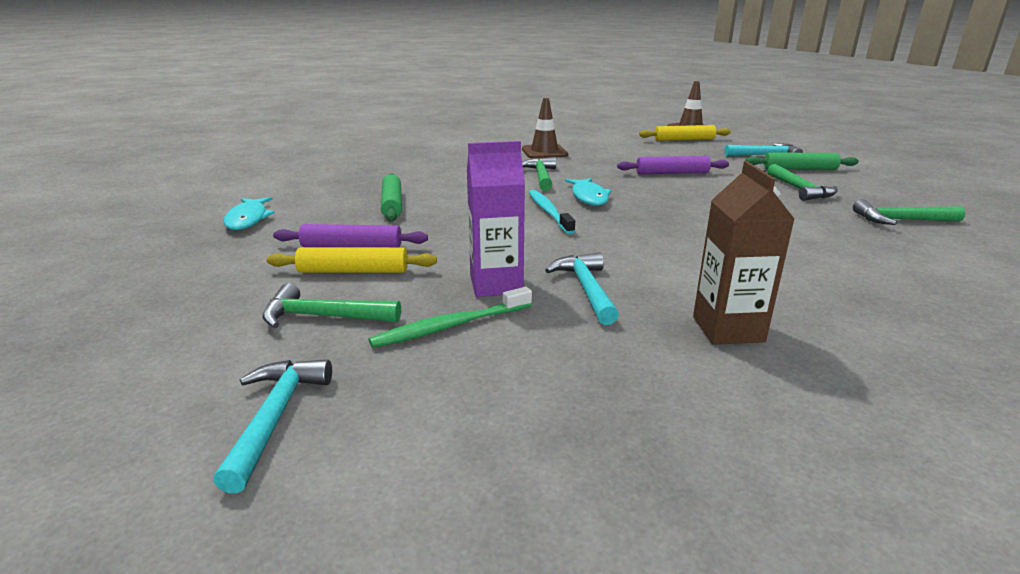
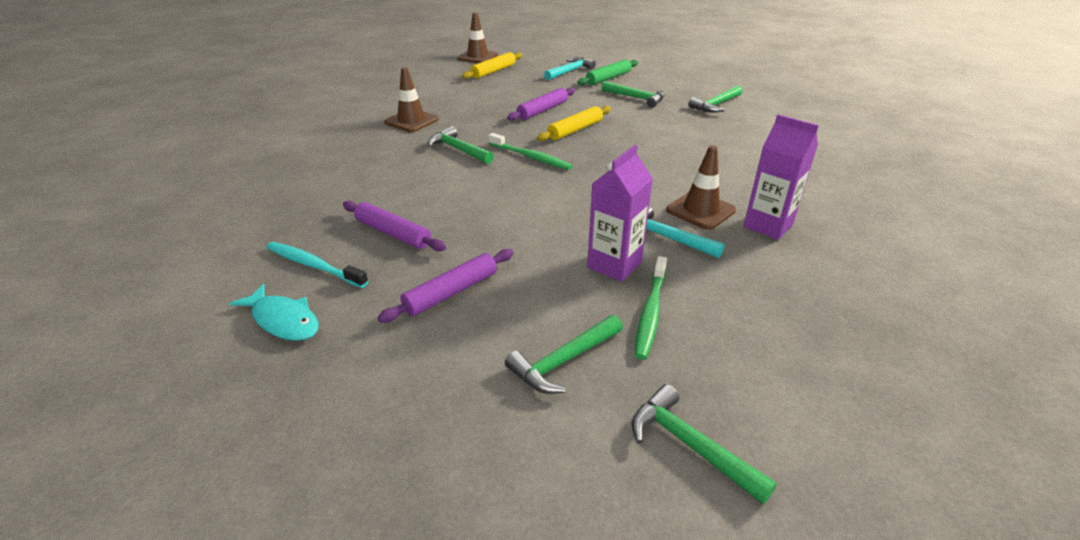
camera: 45 degrees left, 10 degrees up
turquoise hammer [213,360,332,493] -> green hammer [632,384,777,504]
yellow rolling pin [266,247,437,273] -> yellow rolling pin moved to [537,106,611,141]
green rolling pin [381,173,402,221] -> purple rolling pin [343,201,446,251]
turquoise toothbrush [528,190,575,234] -> turquoise toothbrush moved to [266,242,368,288]
turquoise fish [565,178,612,206] -> green toothbrush [488,133,572,170]
brown carton [693,161,795,345] -> purple carton [744,114,819,240]
none -> brown traffic cone [666,145,736,230]

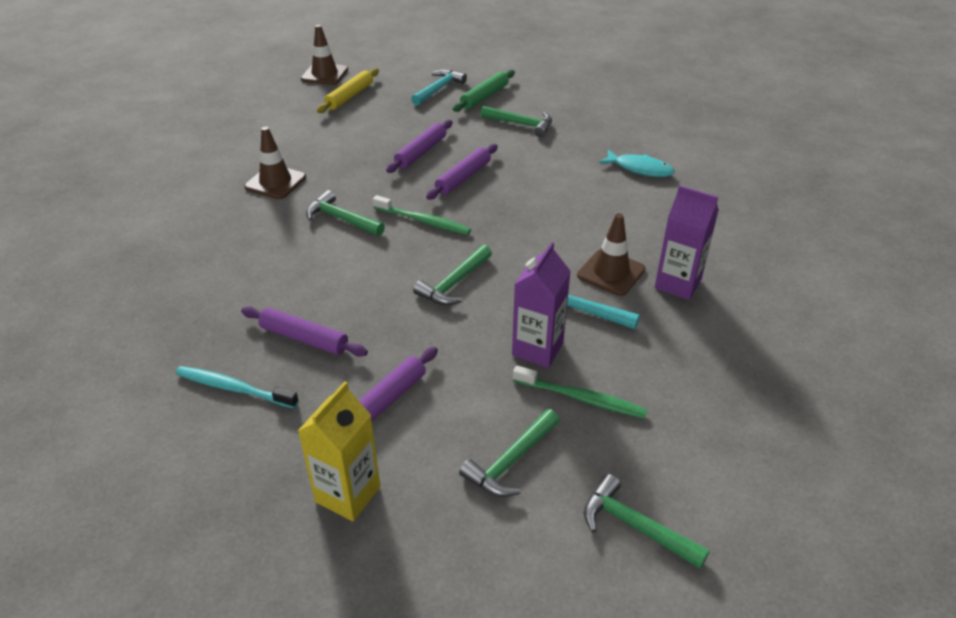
camera: 10 degrees left, 5 degrees up
turquoise fish [230,284,319,341] -> turquoise fish moved to [599,149,675,177]
yellow rolling pin [537,106,611,141] -> purple rolling pin [426,144,498,200]
green toothbrush [634,256,667,360] -> green toothbrush turned 75 degrees counterclockwise [513,366,647,419]
green hammer [688,85,742,113] -> green hammer moved to [413,245,492,305]
none -> yellow carton [298,381,380,521]

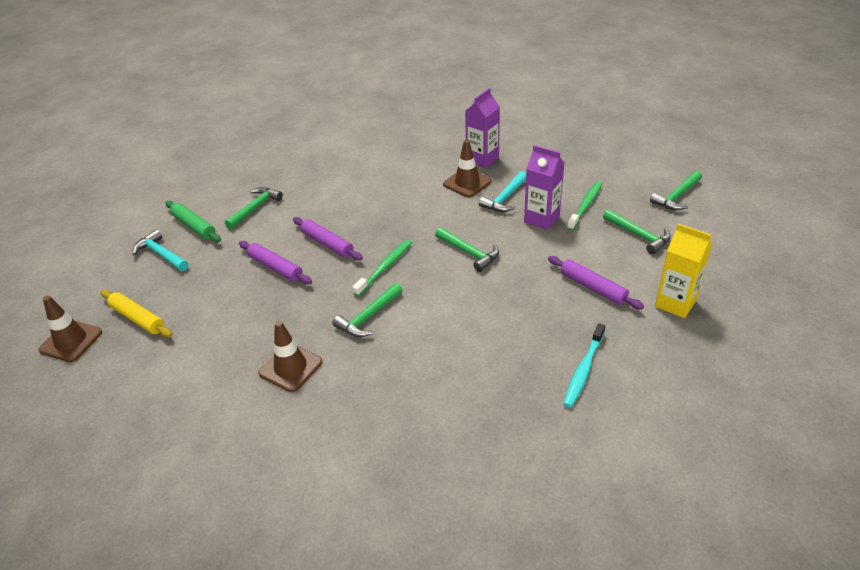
camera: 80 degrees left, 0 degrees up
purple rolling pin [241,306,368,357] -> none
turquoise fish [599,149,675,177] -> none

